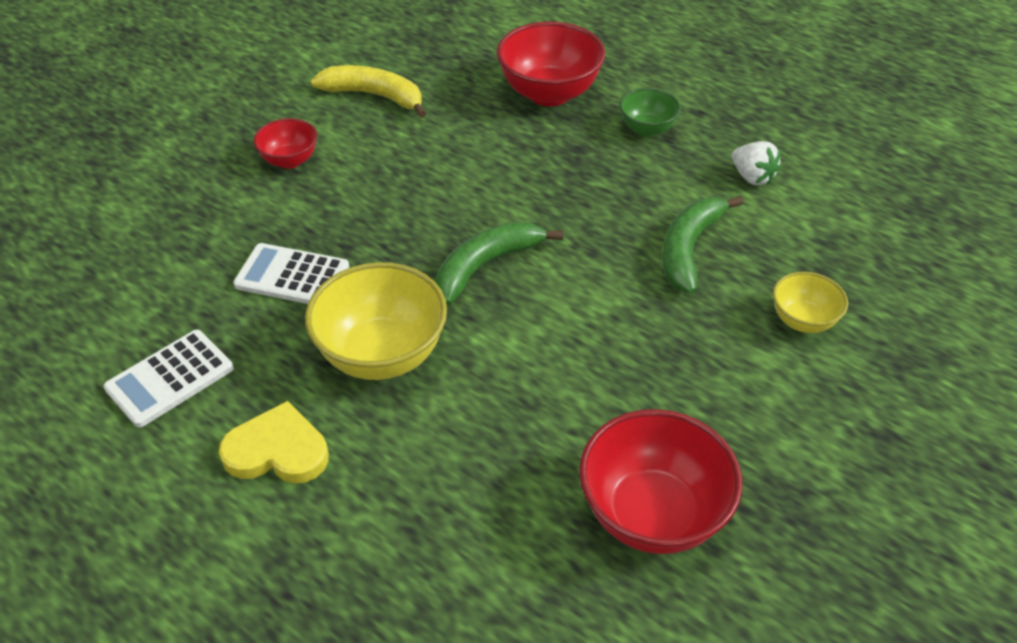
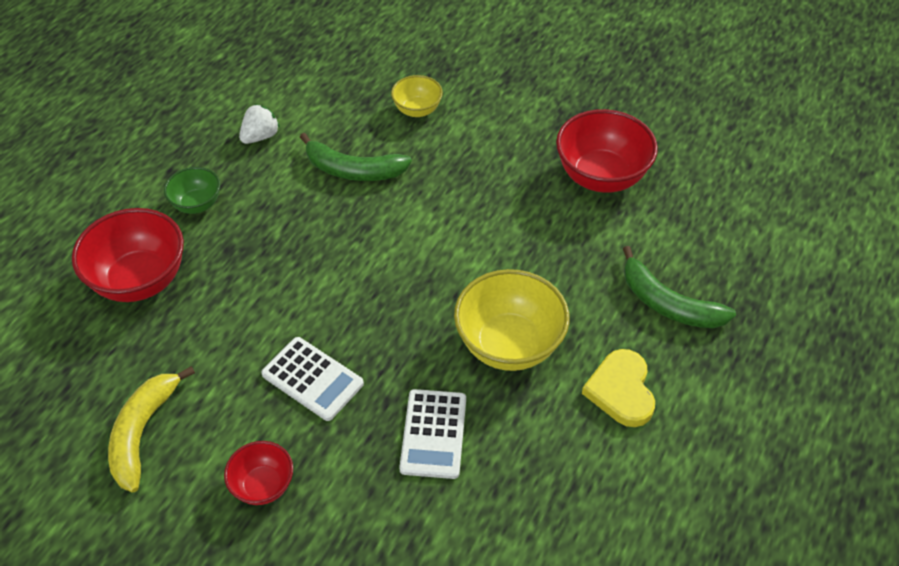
camera: 100 degrees left, 5 degrees up
white calculator [103,330,234,427] -> white calculator moved to [261,337,364,421]
green banana [436,222,563,306] -> green banana moved to [623,246,736,328]

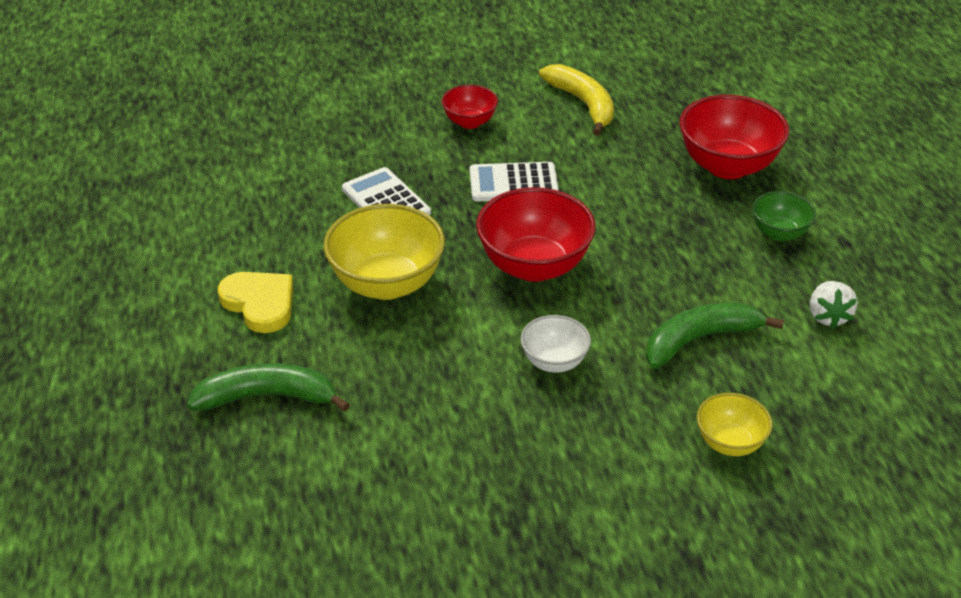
camera: 140 degrees right, 10 degrees down
red bowl [556,109,658,193] -> red bowl moved to [476,187,596,282]
none -> white bowl [521,315,591,373]

